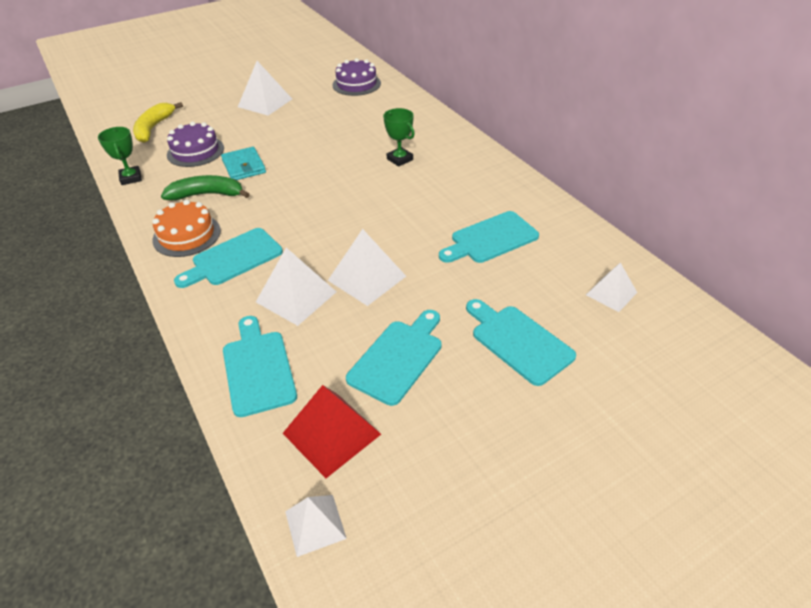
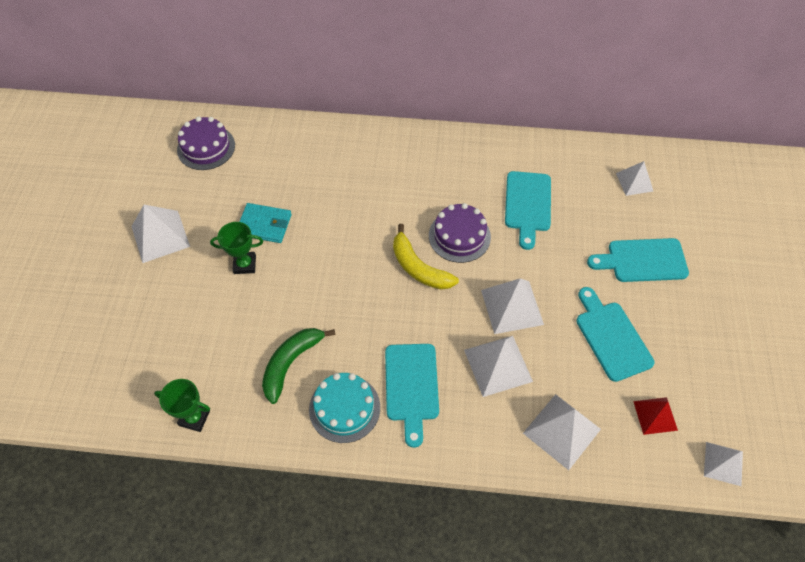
camera: 55 degrees left, 15 degrees up
yellow banana [133,102,183,143] -> yellow banana moved to [393,224,459,290]
orange cake [152,200,221,257] -> turquoise cake [309,373,380,443]
purple cake [167,122,224,167] -> purple cake moved to [429,203,491,263]
turquoise wallet [221,147,266,180] -> turquoise wallet moved to [239,203,292,243]
turquoise cutting board [223,316,297,417] -> white pyramid [523,394,601,470]
red pyramid [283,385,381,478] -> red pyramid [633,397,678,435], size x0.64
green trophy [383,108,415,167] -> green trophy moved to [210,222,263,274]

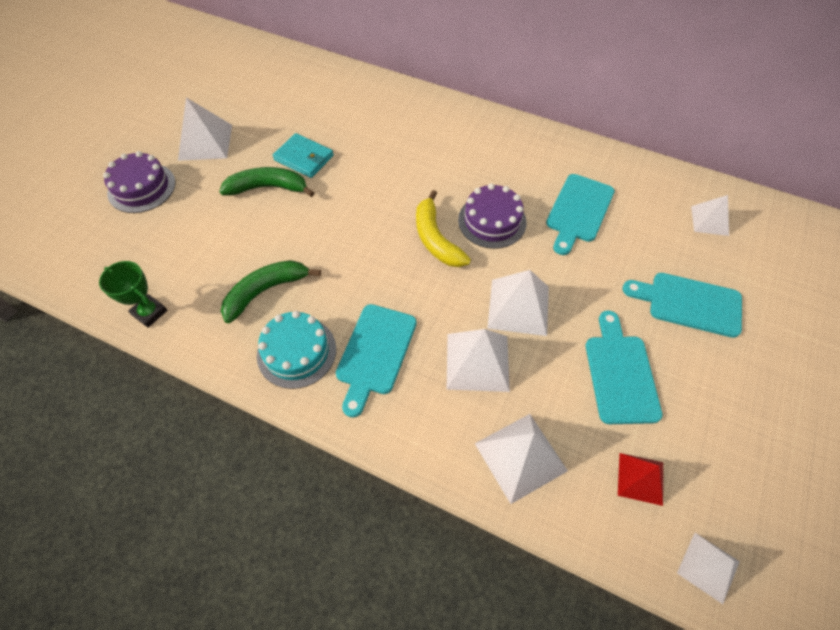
camera: 20 degrees right, 0 degrees up
purple cake [177,116,235,170] -> purple cake moved to [103,151,176,213]
green trophy [210,222,263,274] -> green banana [219,167,314,197]

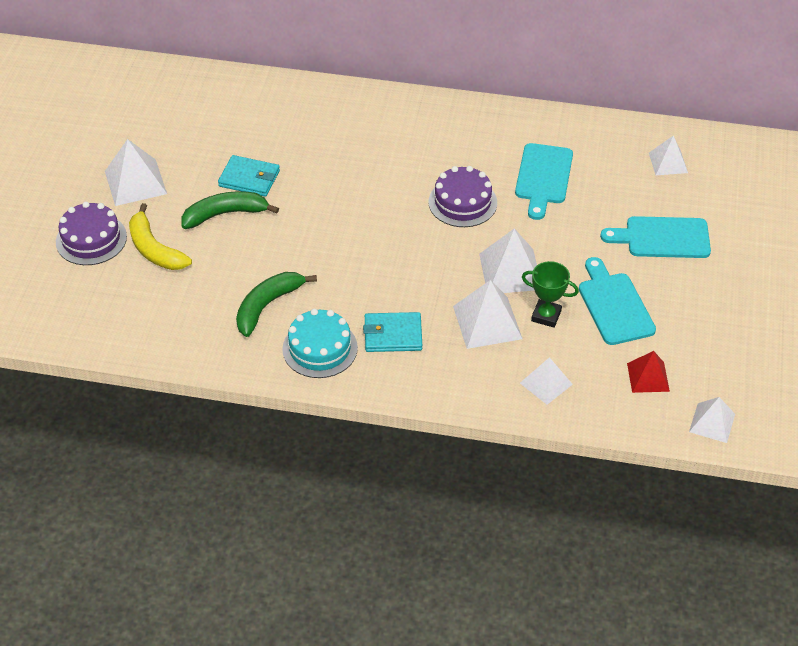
camera: 15 degrees left, 10 degrees down
green trophy [99,261,167,328] -> green trophy moved to [522,261,579,328]
turquoise cutting board [336,304,417,418] -> turquoise wallet [363,312,422,352]
yellow banana [416,190,471,267] -> yellow banana moved to [129,203,192,270]
white pyramid [475,414,568,504] -> white pyramid [520,357,573,405], size x0.64

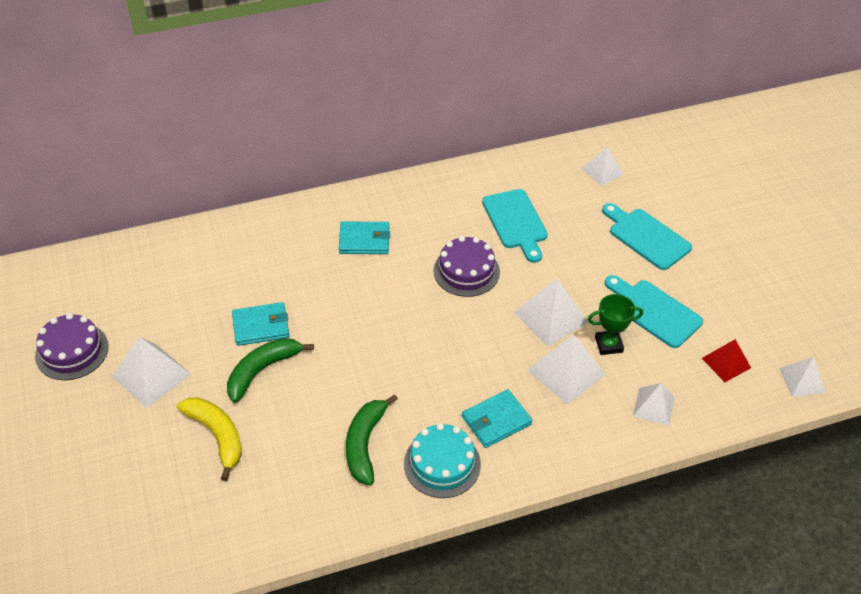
camera: 30 degrees left, 0 degrees up
purple cake [56,202,127,265] -> purple cake moved to [35,313,109,380]
yellow banana [129,203,192,270] -> yellow banana turned 150 degrees counterclockwise [177,397,242,481]
turquoise cutting board [600,216,711,258] -> turquoise cutting board turned 75 degrees clockwise [602,203,692,270]
none -> turquoise wallet [339,221,390,254]

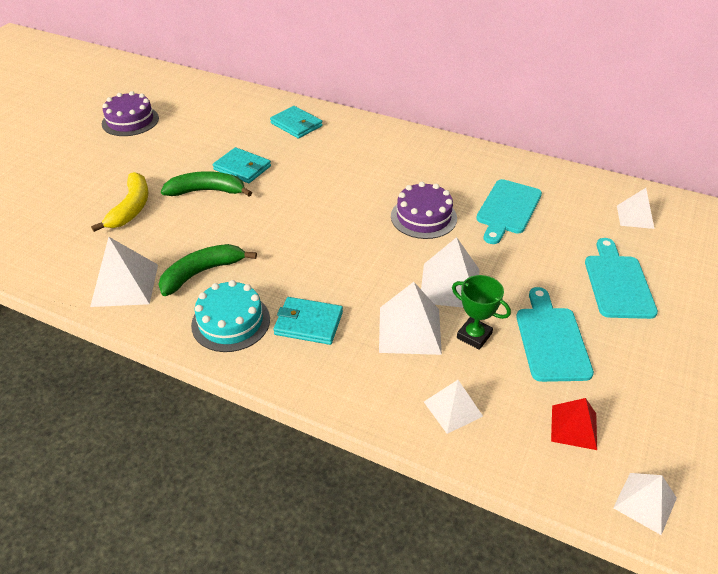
camera: 45 degrees right, 5 degrees down
white pyramid [112,337,191,408] -> white pyramid moved to [90,237,158,307]
turquoise wallet [339,221,390,254] -> turquoise wallet moved to [270,106,323,139]

